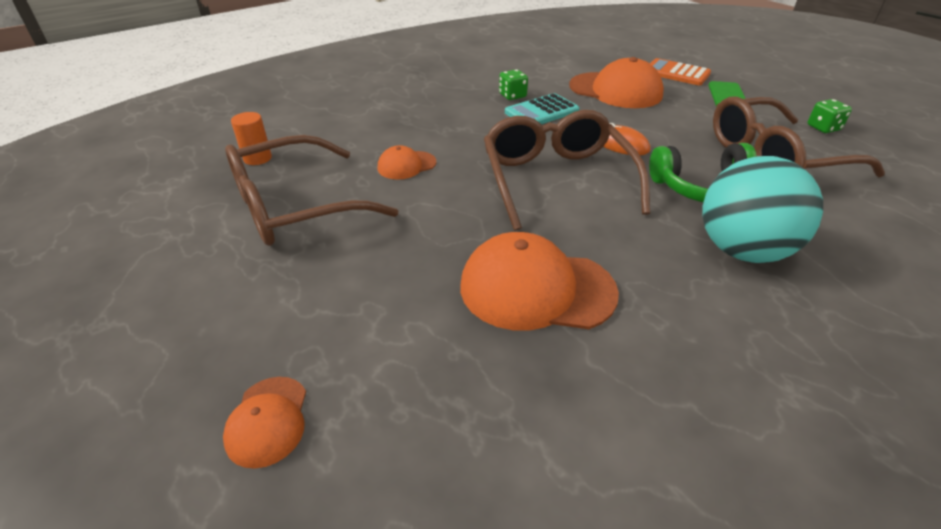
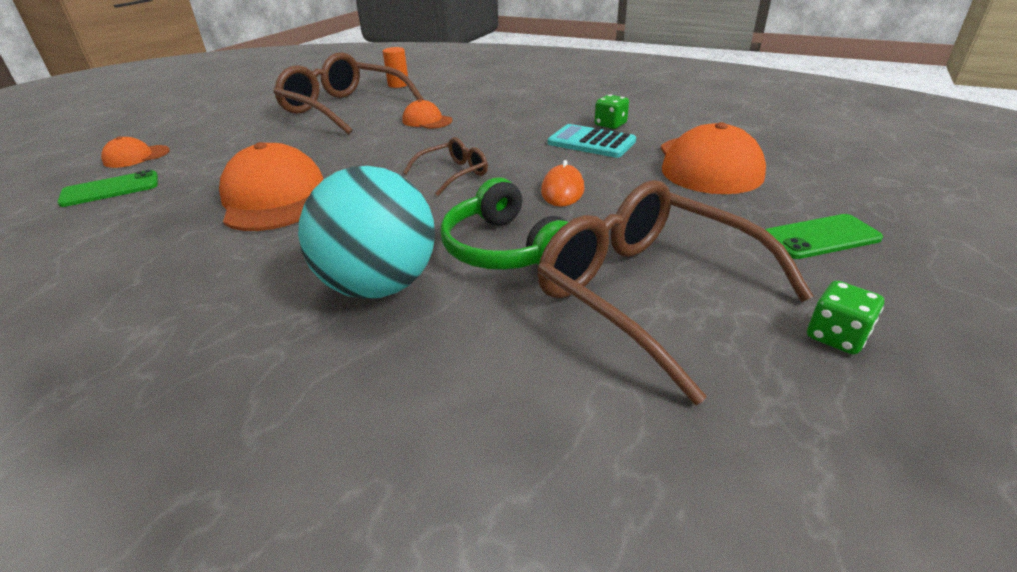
camera: 65 degrees right, 5 degrees down
brown glasses [484,110,650,231] -> brown glasses [403,137,488,196], size x0.48
orange calculator [650,58,711,86] -> none
none -> green phone [57,170,158,207]

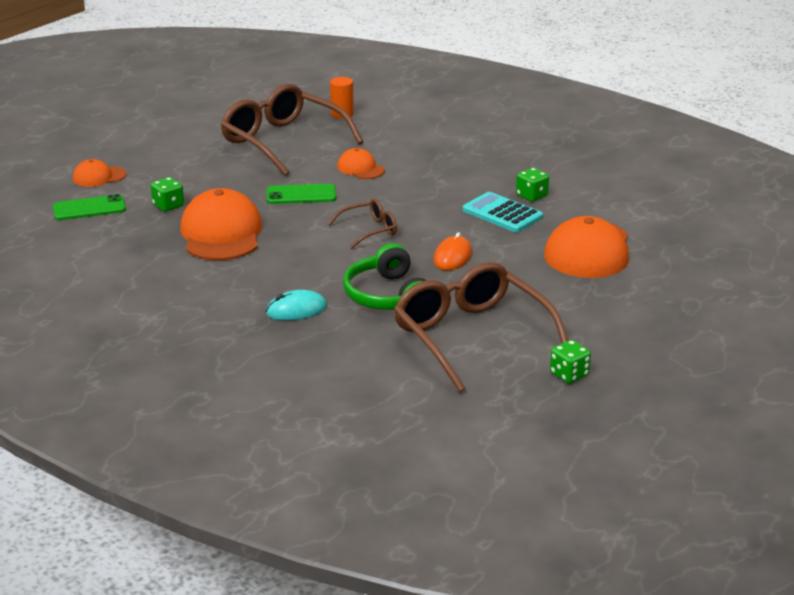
camera: 10 degrees right, 5 degrees down
turquoise ball [298,166,435,299] -> turquoise mouse [266,290,327,320]
green phone [765,214,883,259] -> green phone moved to [267,184,336,204]
none -> green dice [151,177,184,212]

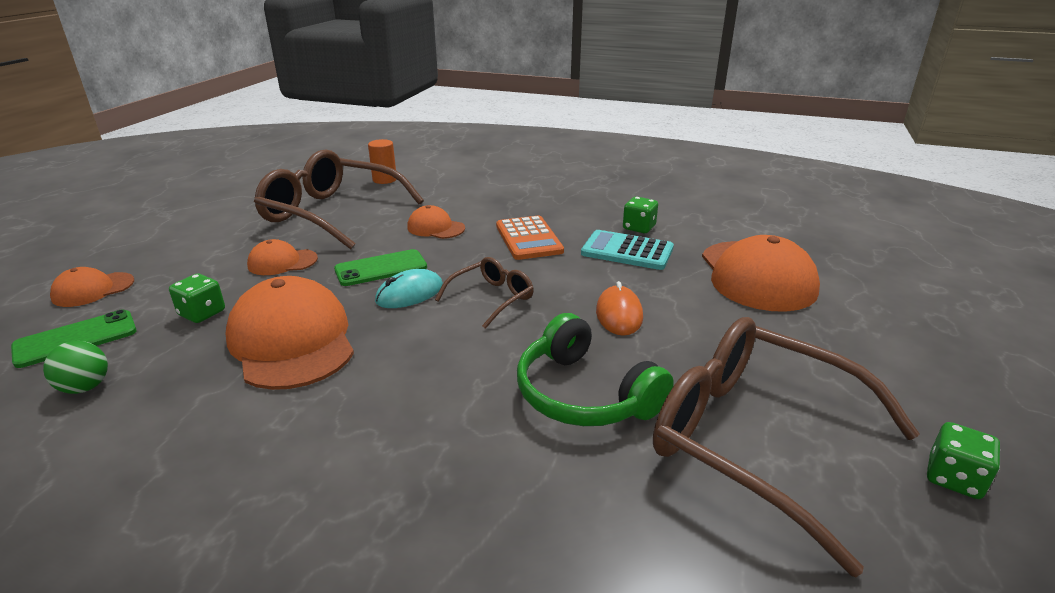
camera: 20 degrees left, 0 degrees up
turquoise mouse [266,290,327,320] -> turquoise mouse moved to [375,269,443,308]
none -> green ball [43,341,108,394]
none -> orange cap [247,239,318,275]
none -> orange calculator [496,216,564,260]

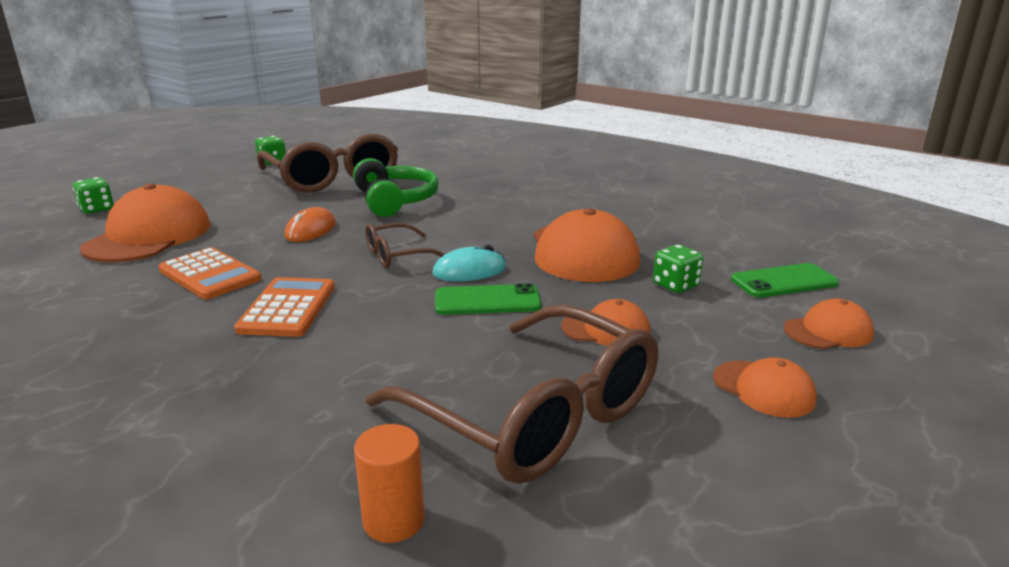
camera: 160 degrees left, 5 degrees down
green ball [43,341,108,394] -> none
orange cap [407,205,465,239] -> orange cap moved to [713,357,817,418]
turquoise calculator [581,230,674,270] -> orange calculator [158,247,262,299]
green dice [623,196,658,233] -> green dice moved to [73,177,114,214]

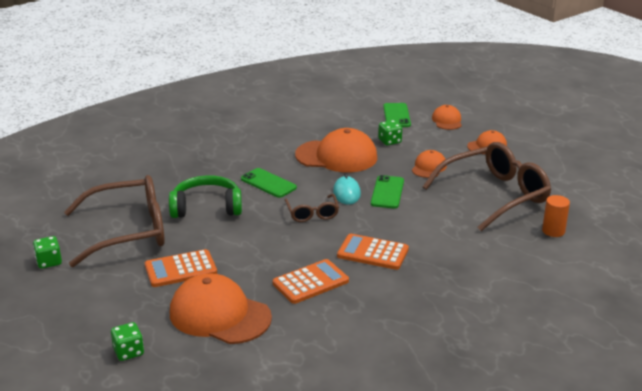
camera: 75 degrees left, 5 degrees up
orange mouse [285,207,336,242] -> none
none -> orange calculator [145,249,217,287]
none -> green phone [241,168,297,198]

